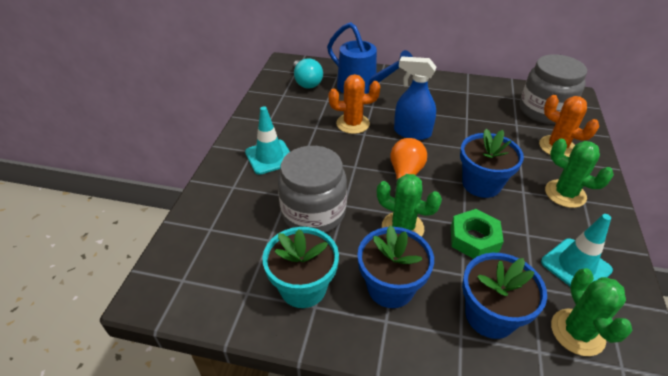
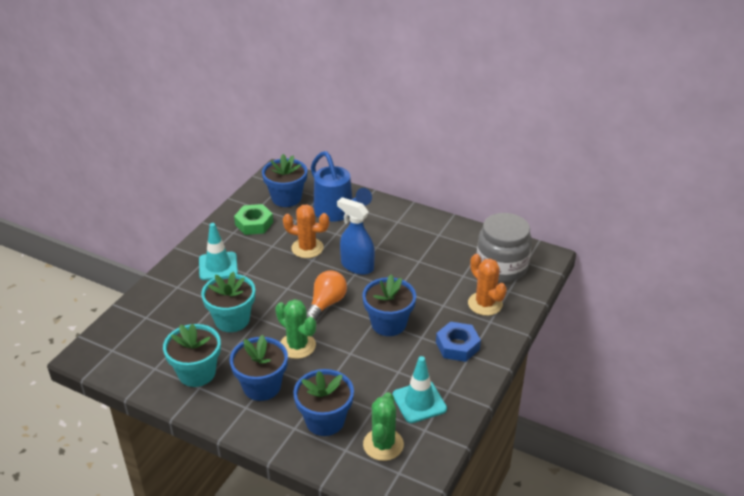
camera: 15 degrees right, 5 degrees down
grey jar [278,146,347,233] -> turquoise flower pot [201,272,255,332]
turquoise light bulb [293,58,323,89] -> blue flower pot [262,154,307,207]
green nut [451,209,504,259] -> green nut moved to [234,204,273,235]
green cactus [545,139,614,208] -> blue nut [436,322,481,362]

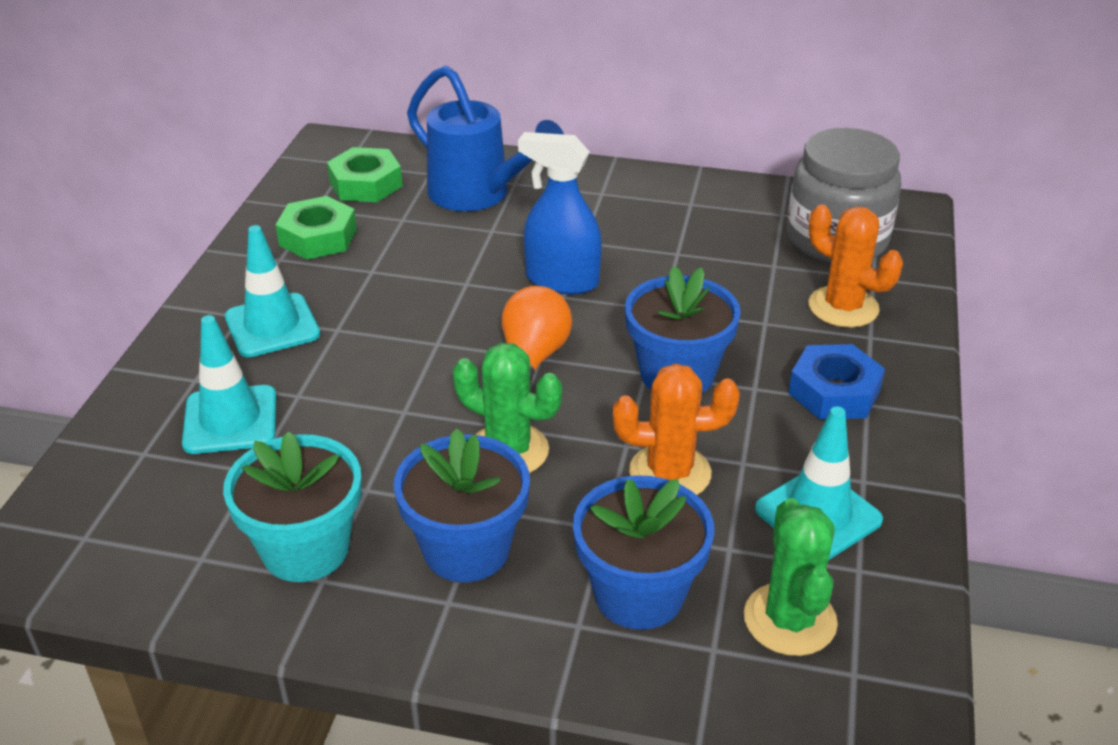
camera: 15 degrees left, 0 degrees up
turquoise flower pot [201,272,255,332] -> none
blue flower pot [262,154,307,207] -> green nut [327,147,402,202]
orange cactus [283,204,329,258] -> orange cactus moved to [613,363,740,495]
none -> turquoise traffic cone [182,315,276,454]

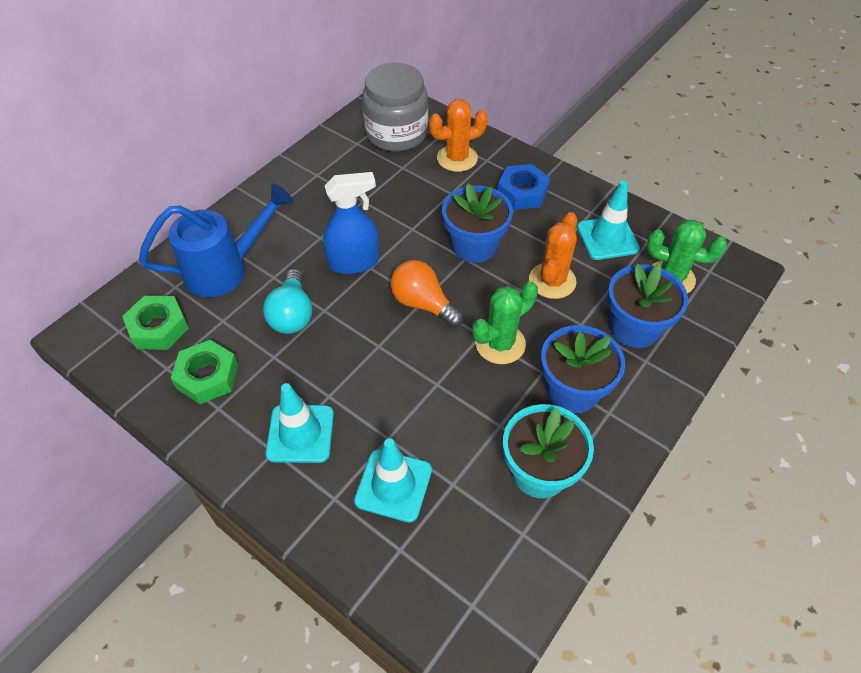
camera: 65 degrees left, 15 degrees up
blue spray bottle [518,132,602,295] -> blue spray bottle turned 150 degrees counterclockwise [323,172,379,274]
none -> turquoise light bulb [263,269,312,334]

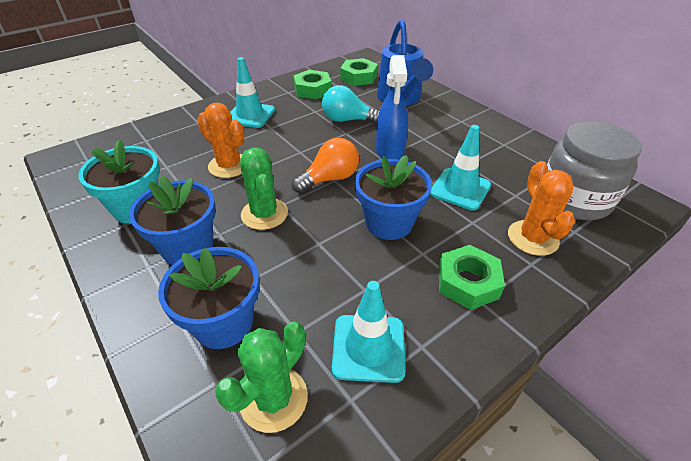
camera: 105 degrees right, 10 degrees down
turquoise traffic cone [354,438,432,522] -> turquoise traffic cone moved to [430,125,491,210]
blue nut [498,164,550,210] -> green nut [439,245,505,310]
orange cactus [529,212,578,299] -> orange cactus moved to [197,103,245,178]

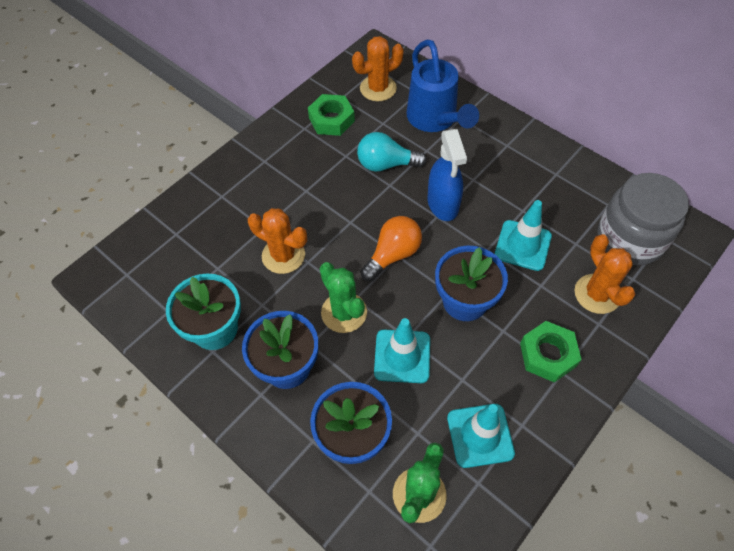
camera: 10 degrees left, 15 degrees up
turquoise traffic cone [230,57,275,128] -> turquoise traffic cone moved to [374,318,430,383]
green nut [340,58,378,86] -> orange cactus [352,36,404,101]

